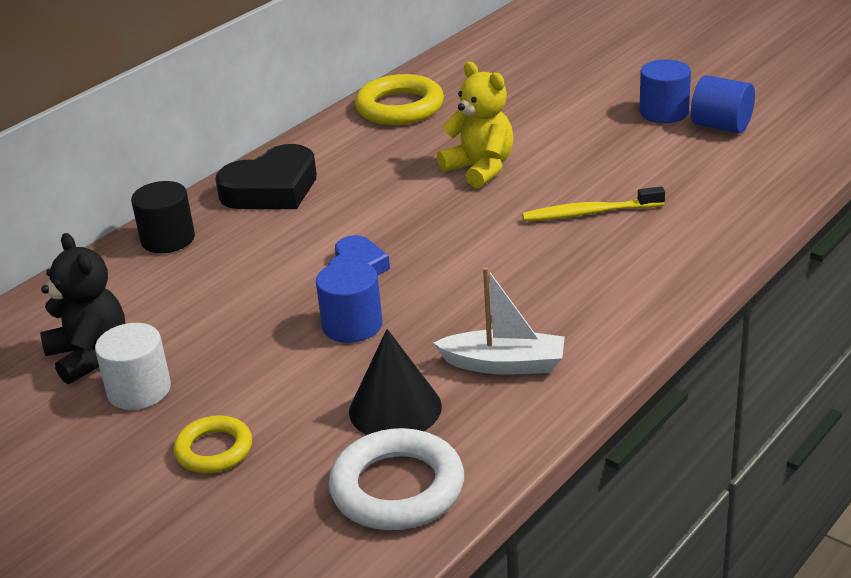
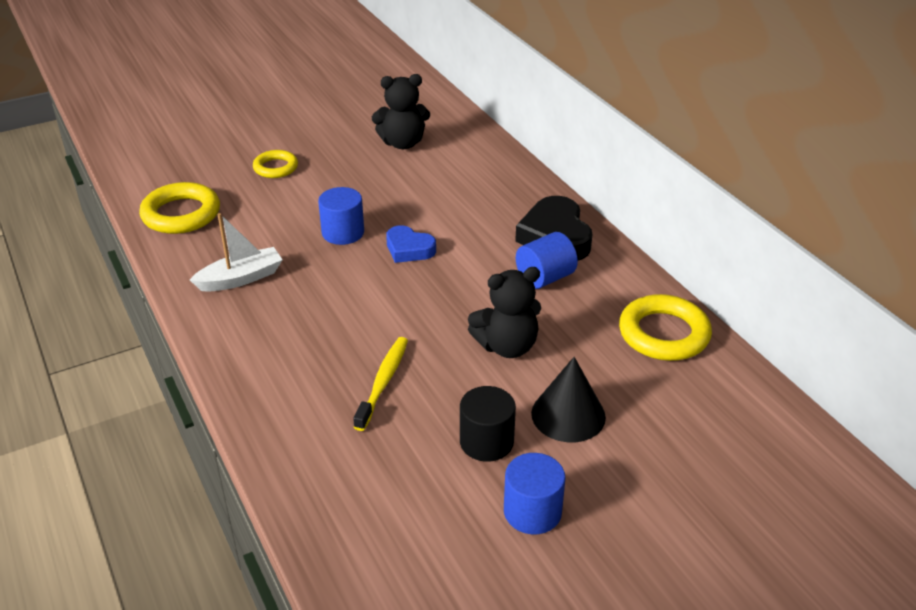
camera: 110 degrees right, 5 degrees up
white cylinder [95,323,171,410] -> none
black cylinder [131,181,195,253] -> black cylinder moved to [460,386,516,462]
white ring [329,428,464,530] -> yellow ring [139,182,220,234]
black cone [349,329,442,435] -> black cone moved to [531,357,606,442]
white boat [433,267,565,375] -> white boat turned 150 degrees counterclockwise [190,213,283,292]
yellow teddy bear [437,62,513,188] -> black teddy bear [468,267,541,358]
blue cylinder [691,75,755,133] -> blue cylinder moved to [516,232,578,289]

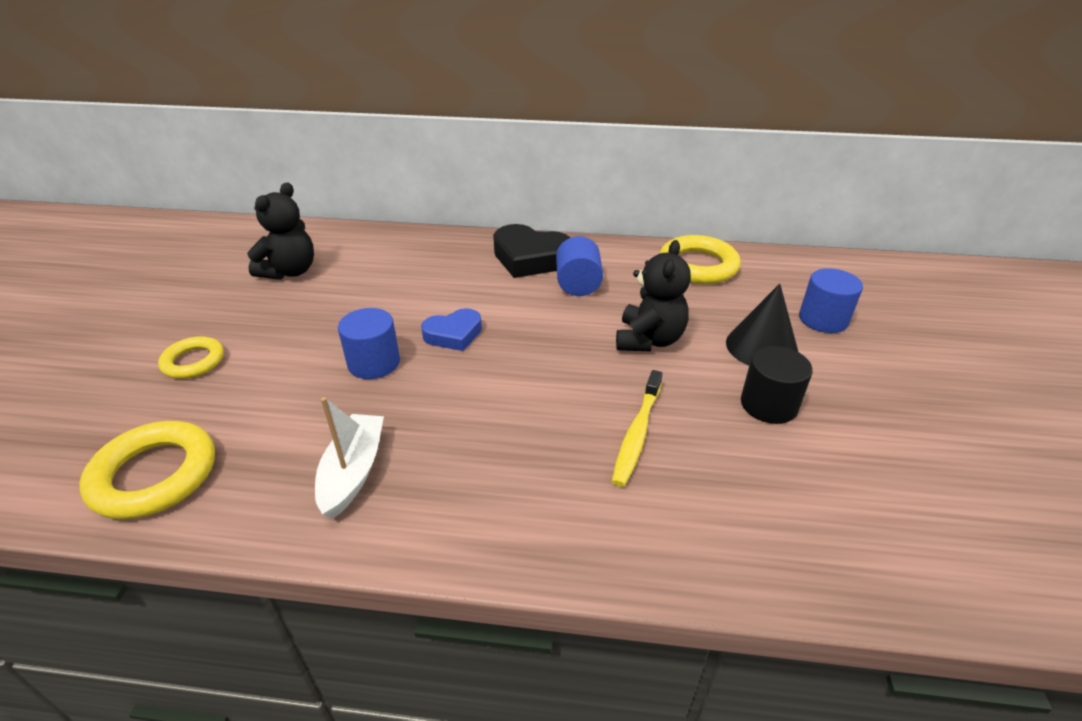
camera: 55 degrees left, 0 degrees up
yellow toothbrush [353,337,408,431] -> yellow toothbrush turned 120 degrees counterclockwise [612,370,663,487]
blue cylinder [504,453,566,534] -> blue cylinder moved to [799,268,863,333]

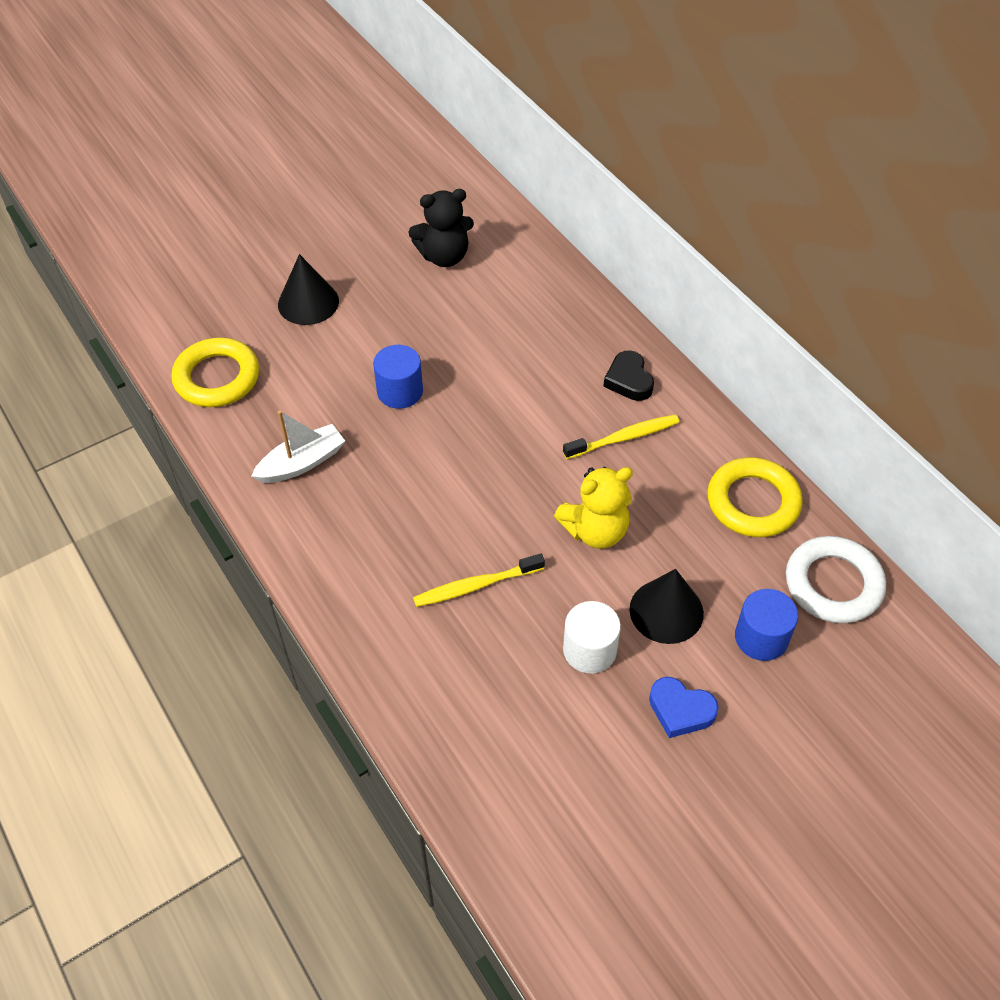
camera: 50 degrees right, 15 degrees up
yellow ring [158,336,224,379] -> black cone [278,254,339,325]
blue heart [421,308,482,351] -> blue heart moved to [649,677,719,738]
black heart [493,224,571,278] -> black heart [603,350,654,401], size x0.61
blue cylinder [556,236,603,296] -> yellow toothbrush [563,414,679,459]
black teddy bear [616,240,691,351] -> yellow teddy bear [554,467,633,549]
black cylinder [741,346,813,424] -> white cylinder [563,601,621,674]
none -> white ring [786,536,886,623]

